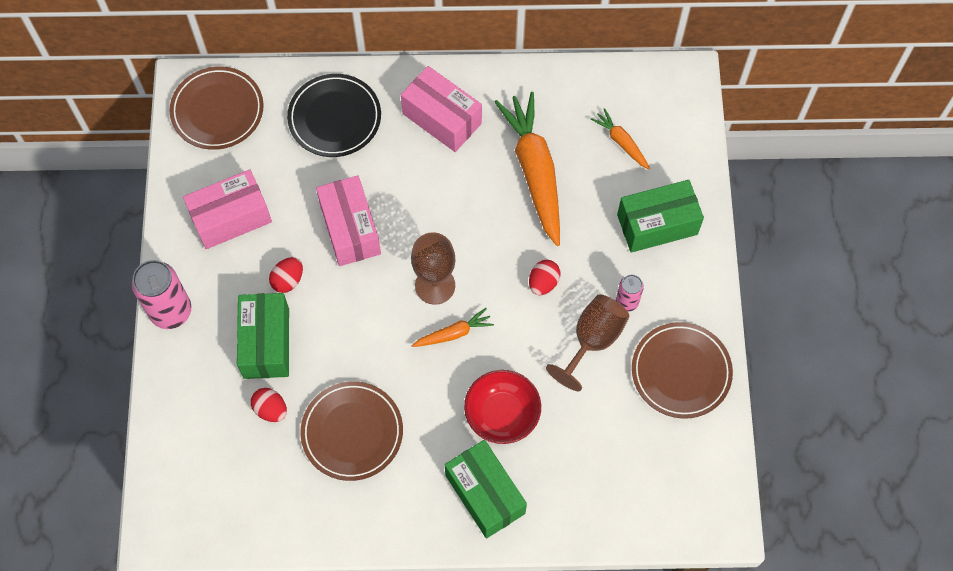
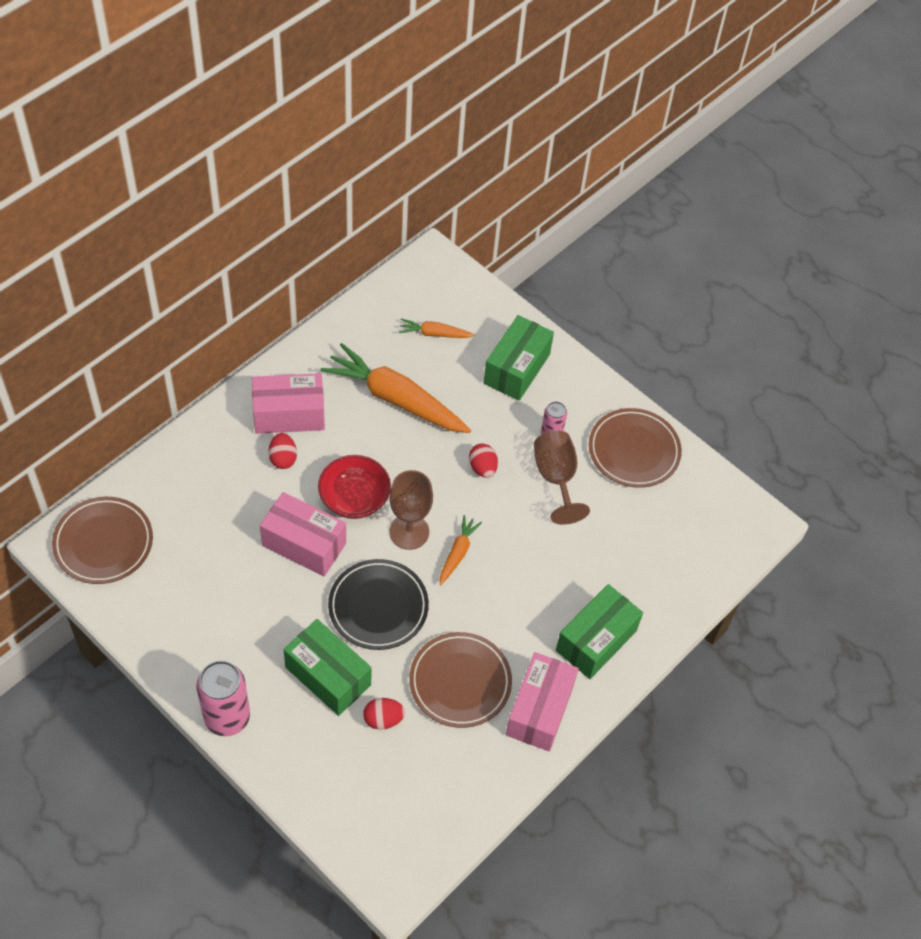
camera: 50 degrees left, 10 degrees down
pink box [183,169,272,249] -> pink box moved to [506,652,579,751]
red egg [269,257,303,293] -> red egg moved to [269,433,297,469]
black plate [287,74,381,157] -> black plate moved to [328,559,429,650]
green box [445,440,527,538] -> green box turned 60 degrees counterclockwise [556,584,643,679]
red bowl [464,370,541,444] -> red bowl moved to [318,455,391,519]

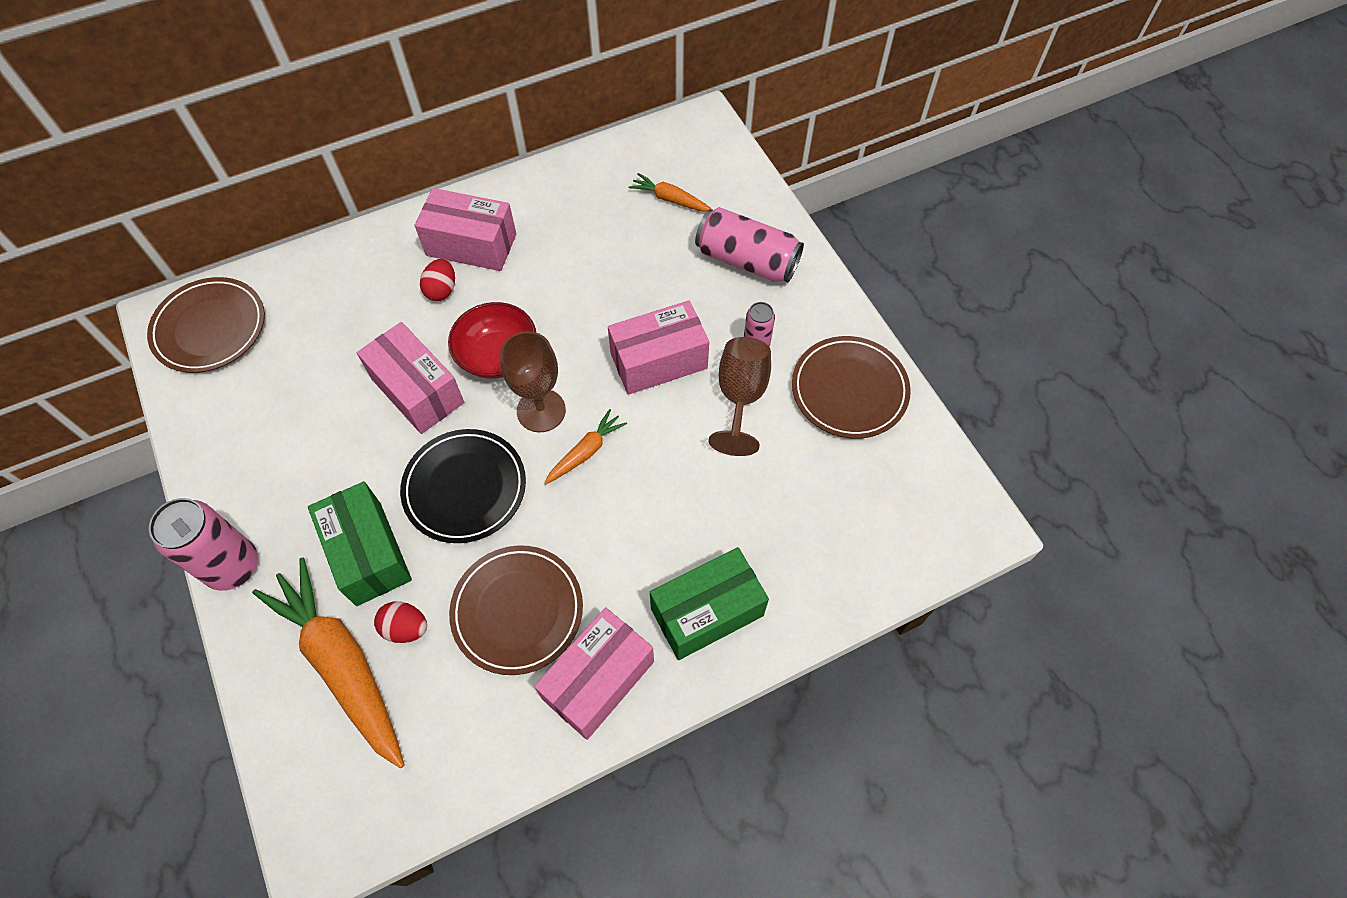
camera: 25 degrees right, 5 degrees up
orange carrot [321,343,471,433] -> orange carrot moved to [252,557,405,768]
red egg [469,444,498,478] -> pink box [608,300,709,395]
green box [484,315,554,401] -> pink can [695,207,804,282]

